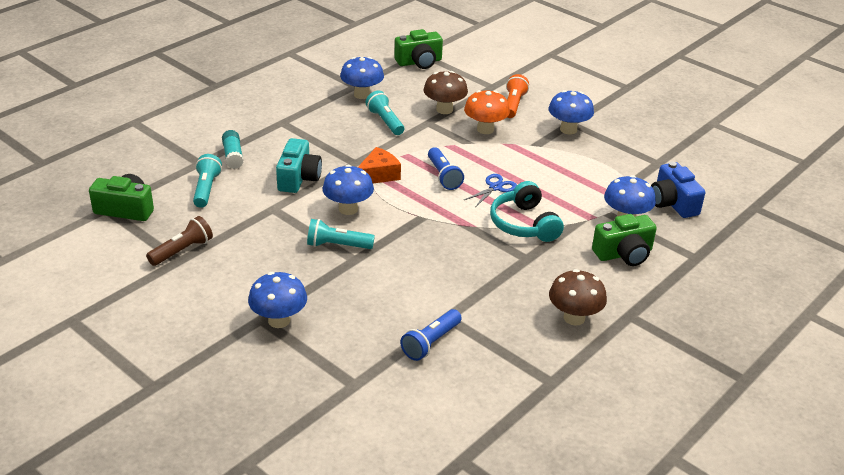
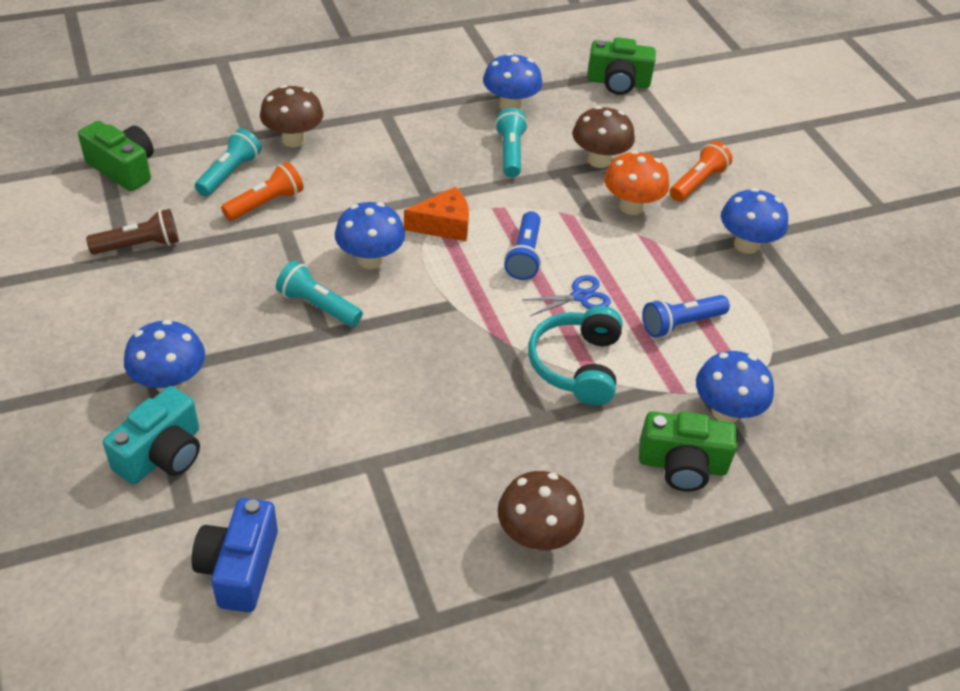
camera: 25 degrees right, 10 degrees up
turquoise glue stick [222,130,244,169] -> brown mushroom [260,85,323,147]
turquoise camera [276,138,322,193] -> turquoise camera moved to [103,386,200,485]
blue flashlight [400,309,462,361] -> blue flashlight moved to [642,295,730,338]
blue camera [651,161,705,218] -> blue camera moved to [192,498,278,612]
none -> orange flashlight [221,162,304,221]

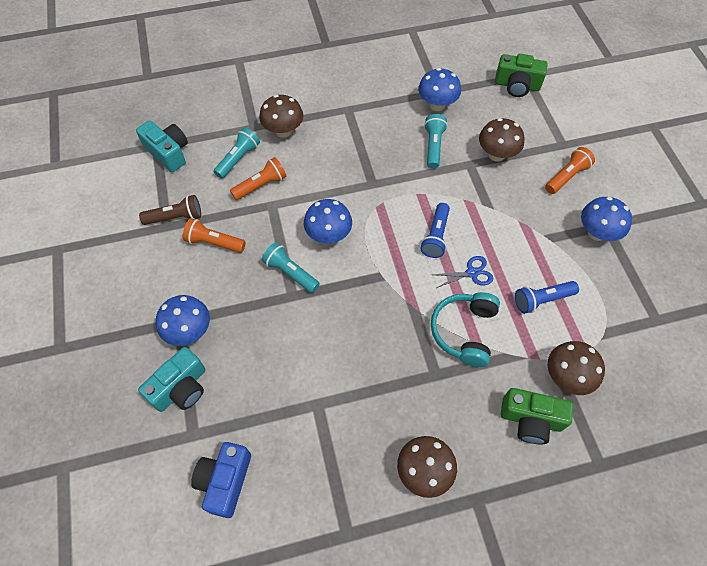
camera: 10 degrees right, 15 degrees up
green camera [78,121,154,191] -> turquoise camera [136,120,188,172]
orange cheese [404,187,469,241] -> none
orange mushroom [604,150,669,215] -> none
blue mushroom [696,351,774,423] -> brown mushroom [548,341,605,395]
none -> orange flashlight [183,218,246,253]

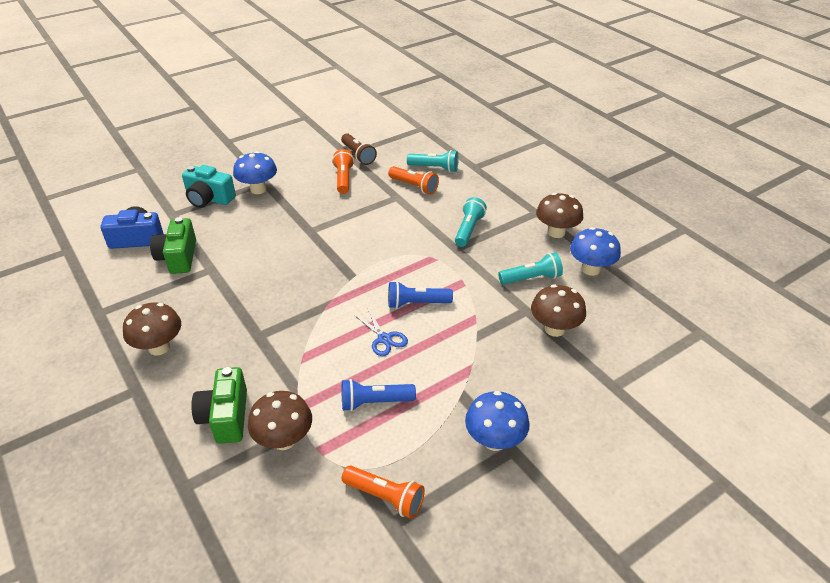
camera: 70 degrees right, 20 degrees down
turquoise camera [136,120,188,172] -> none
brown mushroom [259,95,303,138] -> brown mushroom moved to [536,193,583,238]
turquoise flashlight [262,242,320,293] -> turquoise flashlight moved to [455,197,487,247]
blue mushroom [304,199,352,243] -> none
turquoise headphones [431,292,500,367] -> none
green camera [495,54,548,97] -> green camera moved to [150,217,196,274]
blue flashlight [515,281,579,314] -> blue flashlight turned 60 degrees counterclockwise [342,379,416,411]
orange flashlight [545,147,595,194] -> orange flashlight moved to [341,466,425,519]

